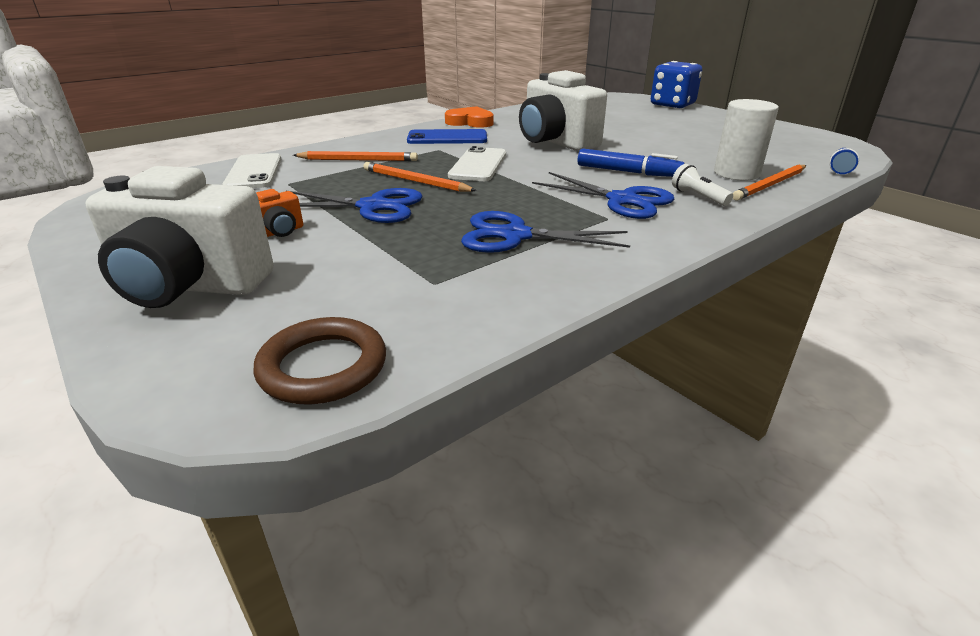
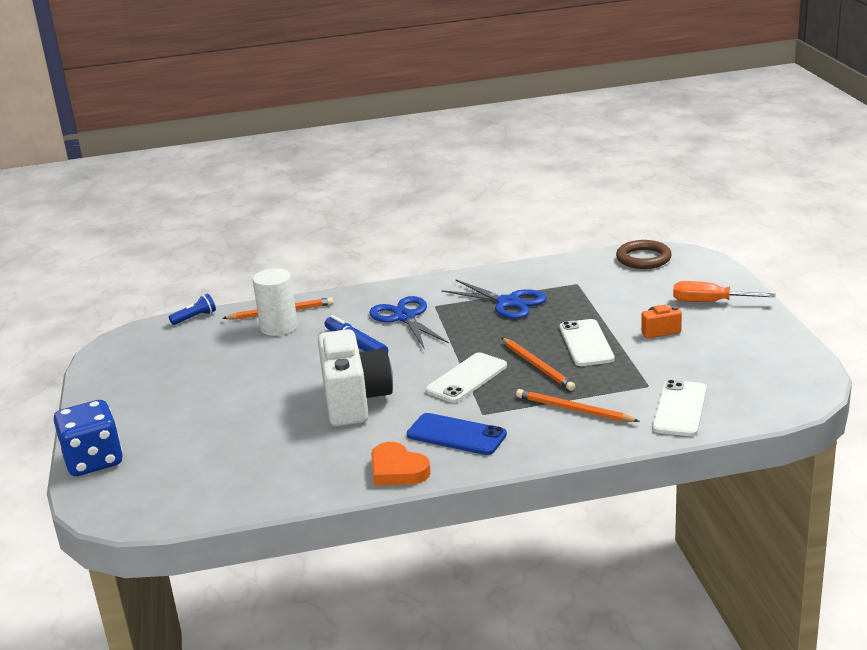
camera: 150 degrees left, 5 degrees down
white camera [86,166,274,308] -> orange screwdriver [673,281,775,302]
blue scissors [291,188,423,223] -> white phone [560,319,615,366]
white flashlight [672,164,733,206] -> none

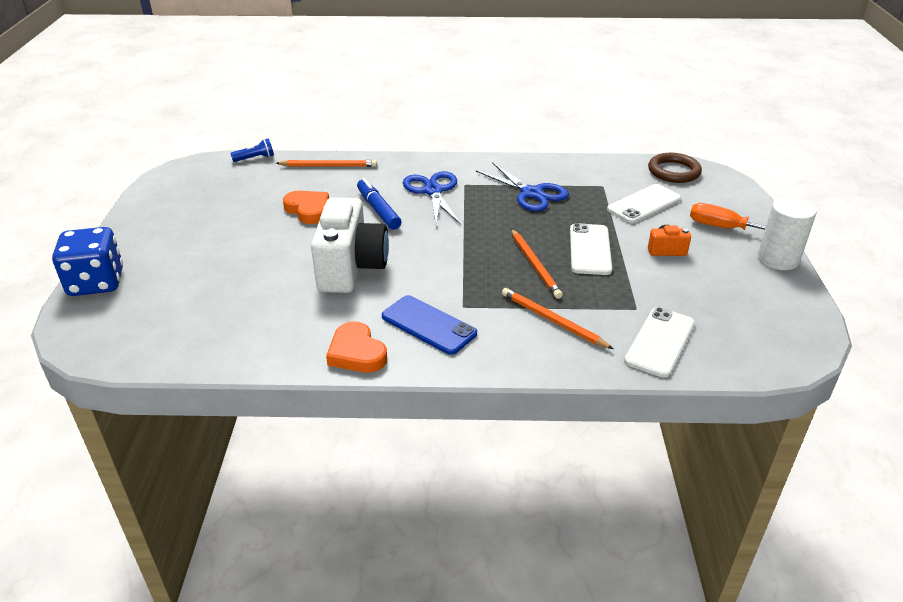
camera: 10 degrees right, 10 degrees up
white cylinder [253,268,298,336] -> white cylinder moved to [758,197,817,270]
white phone [426,352,507,403] -> white phone moved to [607,184,681,223]
none -> orange heart [283,191,329,224]

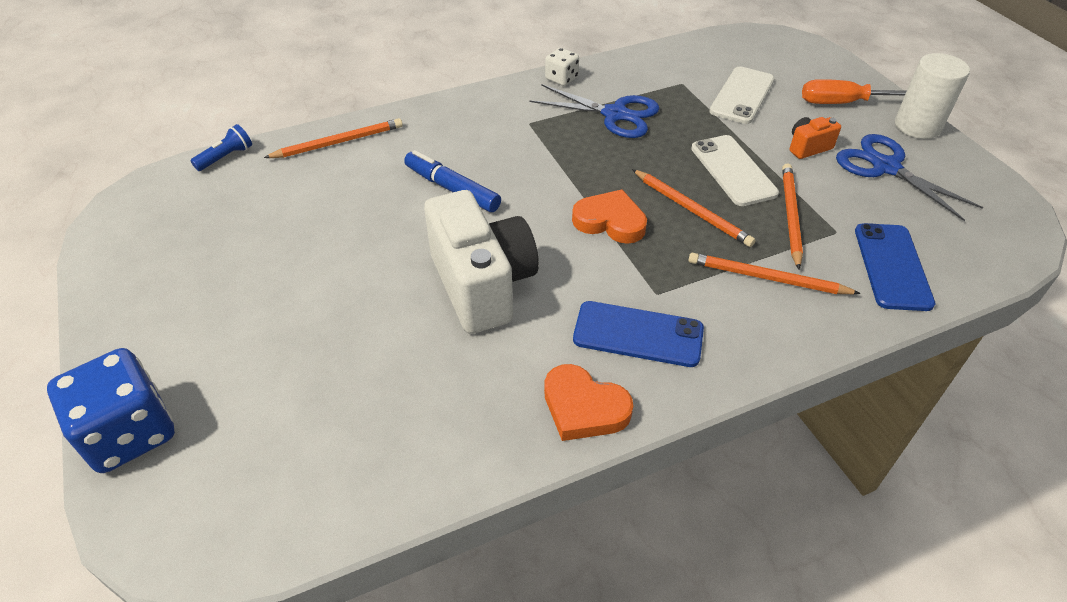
camera: 25 degrees left, 10 degrees up
orange heart [283,191,329,224] -> orange heart moved to [572,189,647,244]
blue scissors [403,171,461,225] -> blue scissors moved to [836,134,983,221]
white phone [624,307,695,378] -> blue phone [855,223,935,311]
brown ring [648,153,702,183] -> none
none -> white dice [545,48,579,86]
none -> orange pencil [782,163,803,270]

